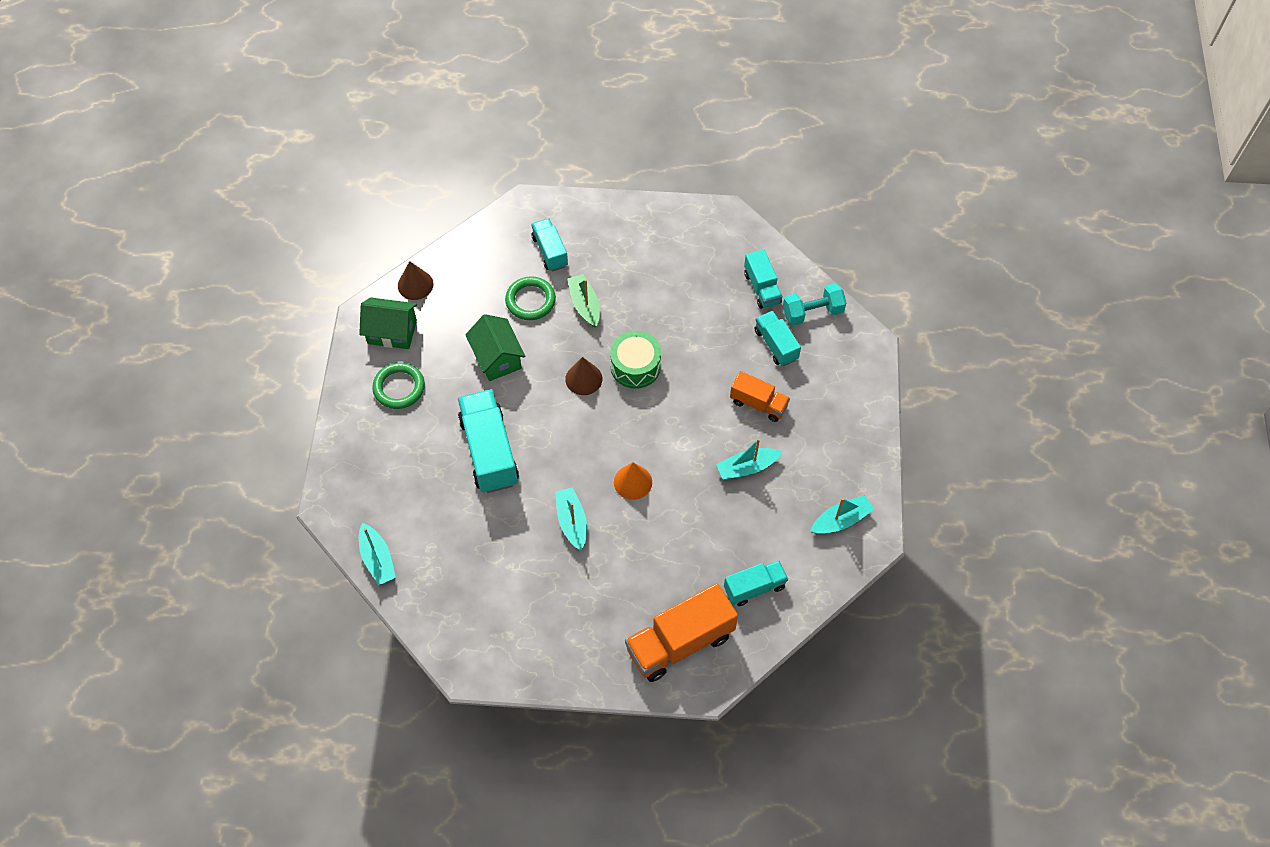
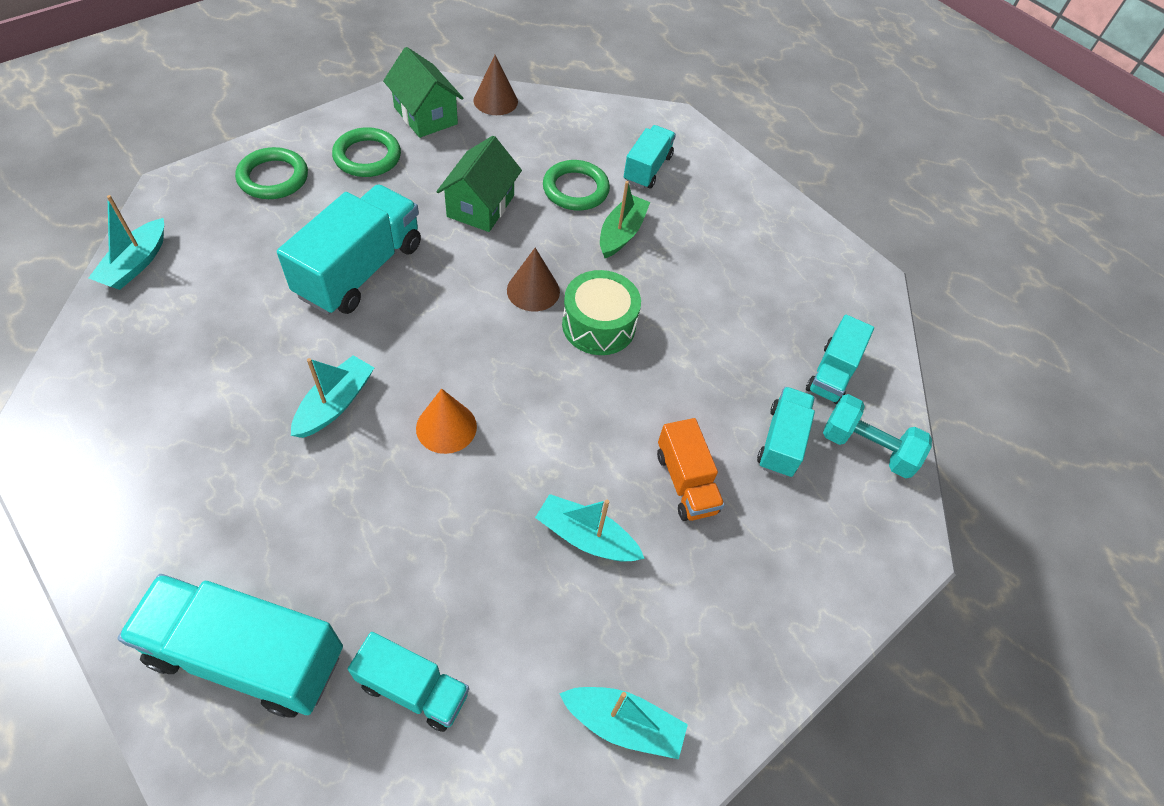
camera: 40 degrees right, 5 degrees down
orange truck [625,583,738,682] -> turquoise truck [117,574,343,718]
none -> green ring [235,147,308,199]

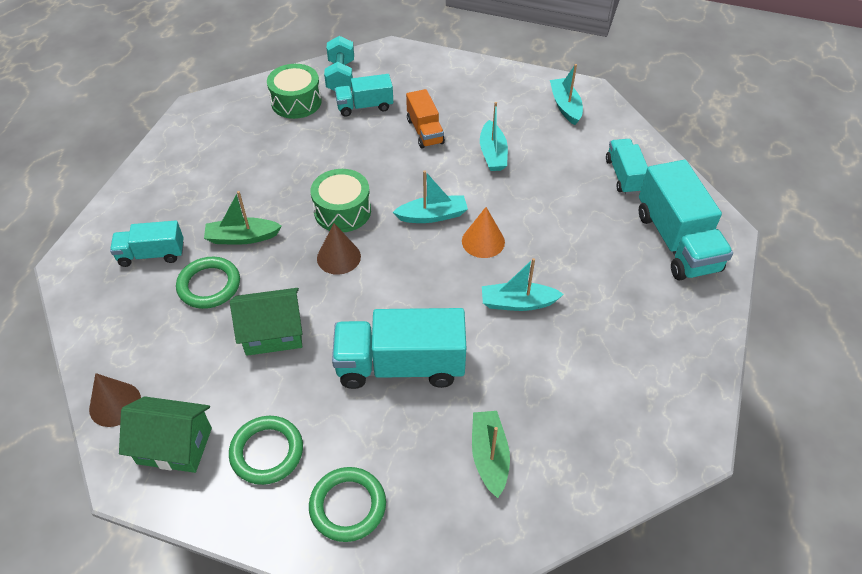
camera: 115 degrees left, 5 degrees down
turquoise boat [88,195,164,290] -> turquoise boat moved to [393,170,468,223]
green house [383,47,463,138] -> green house turned 75 degrees clockwise [119,396,212,473]
orange truck [657,418,725,521] -> orange truck turned 120 degrees clockwise [406,89,445,149]
turquoise truck [806,315,874,404] -> green drum [267,64,322,119]
none -> green boat [472,411,510,498]

